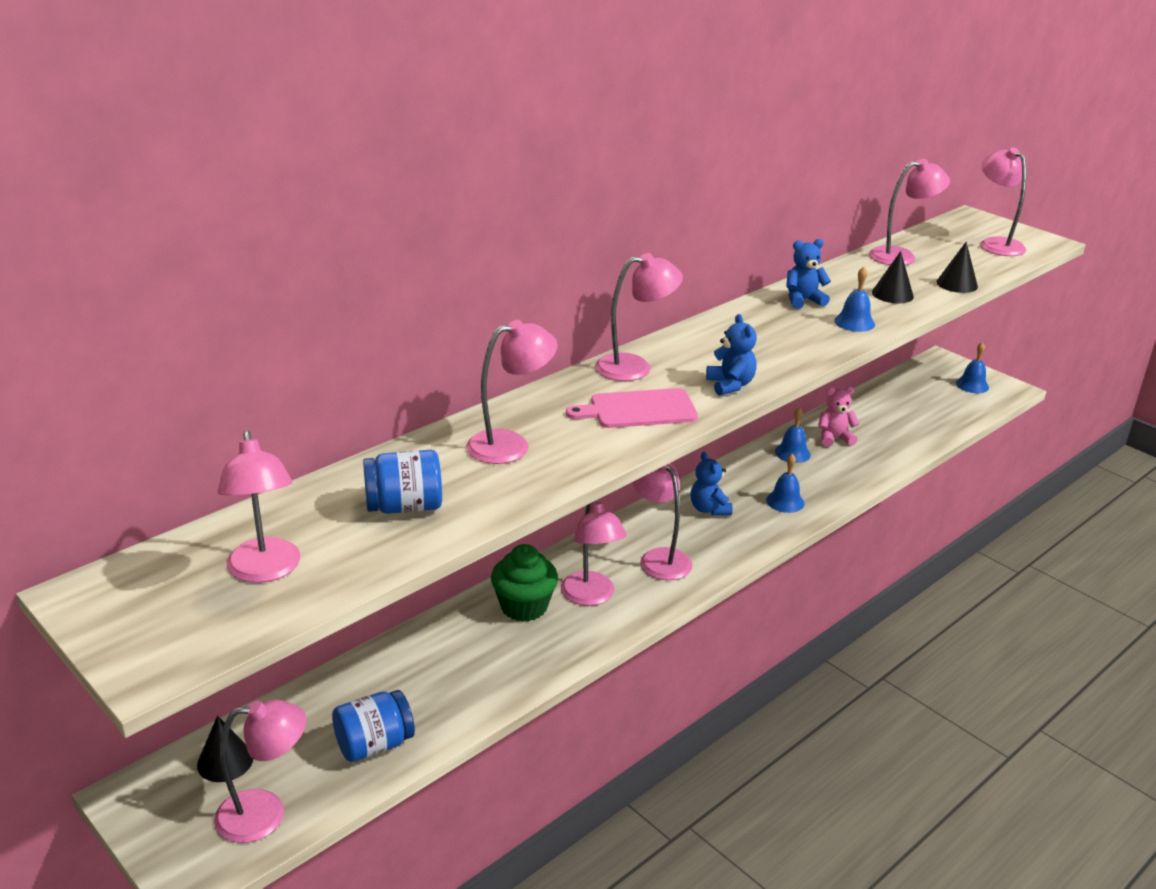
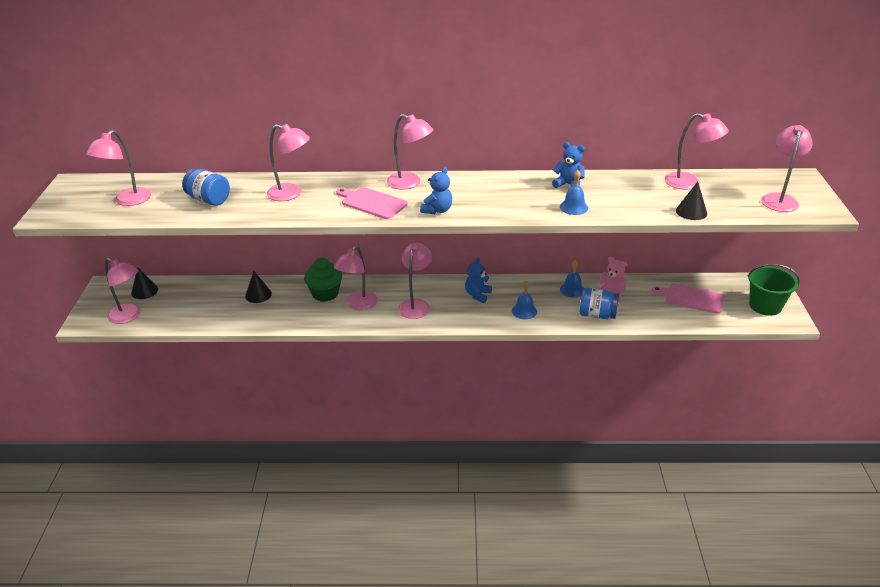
camera: 45 degrees right, 5 degrees up
blue jar [332,690,415,762] -> blue jar moved to [580,287,619,319]
black cone [872,251,914,303] -> black cone moved to [245,271,272,303]
blue bell [956,342,989,393] -> green bucket [747,264,800,316]
none -> pink cutting board [651,283,724,314]

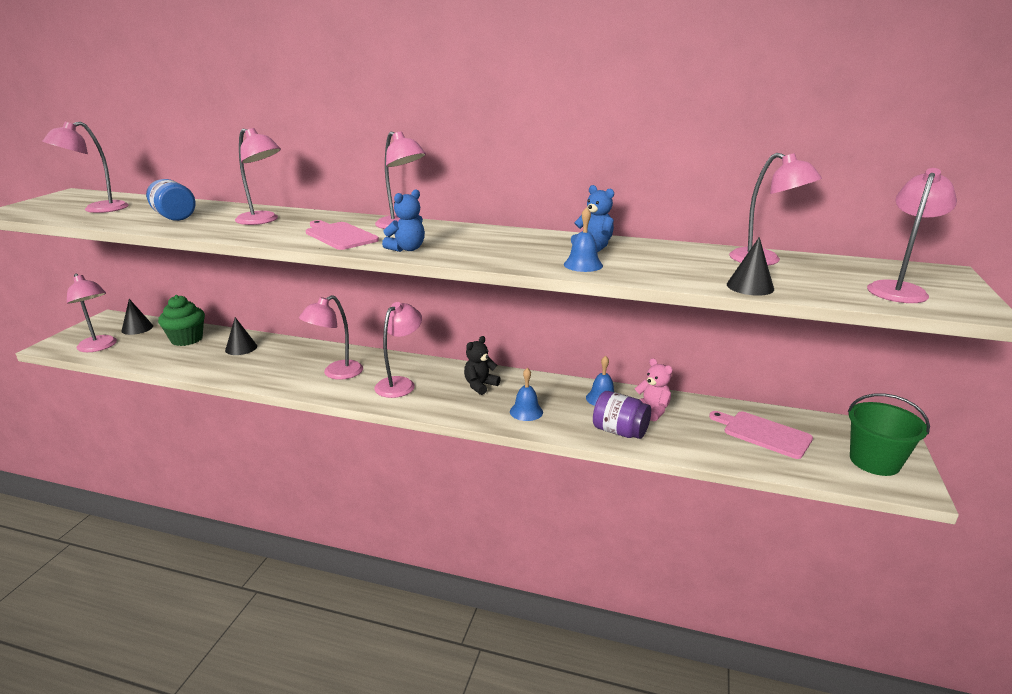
camera: 15 degrees right, 10 degrees down
green cupcake [304,258,342,302] -> green cupcake moved to [158,295,205,346]
blue teddy bear [465,258,492,303] -> black teddy bear [464,336,501,395]
blue jar [580,287,619,319] -> purple jar [593,391,651,439]

